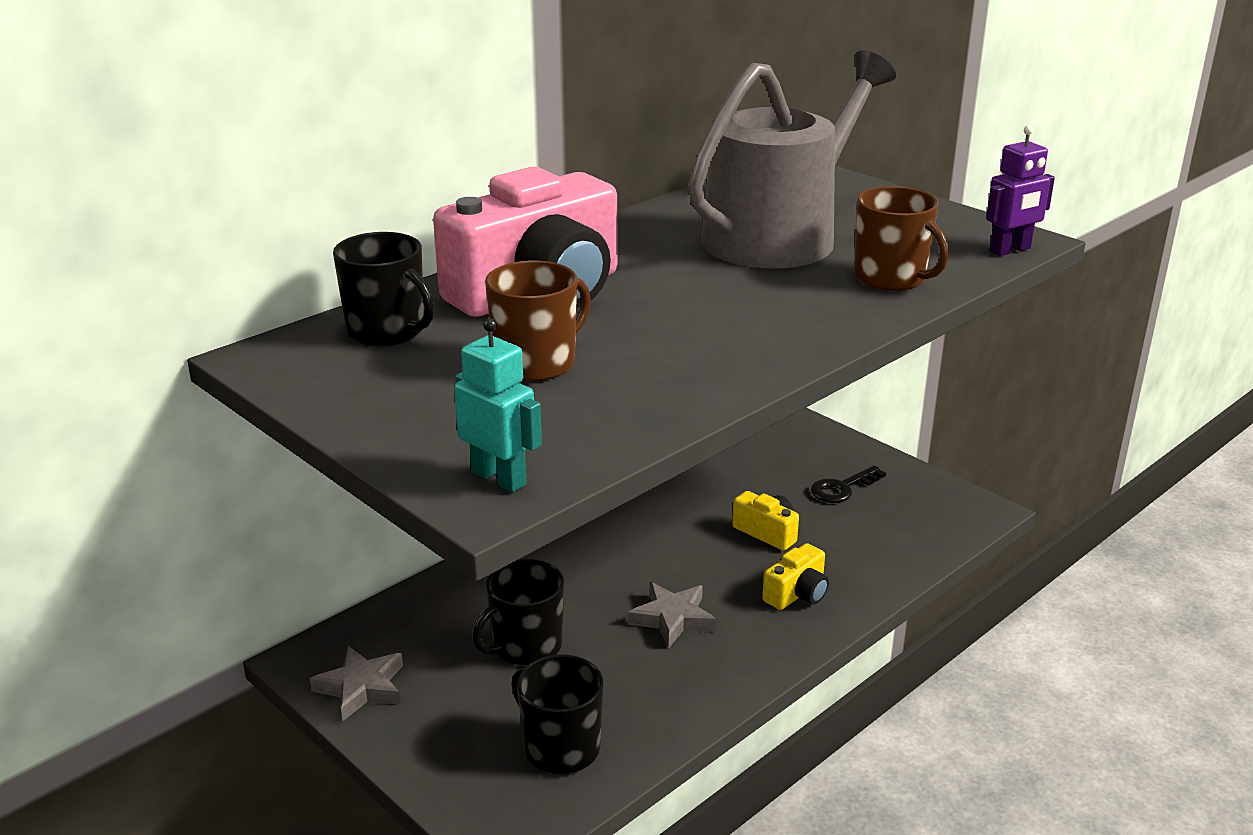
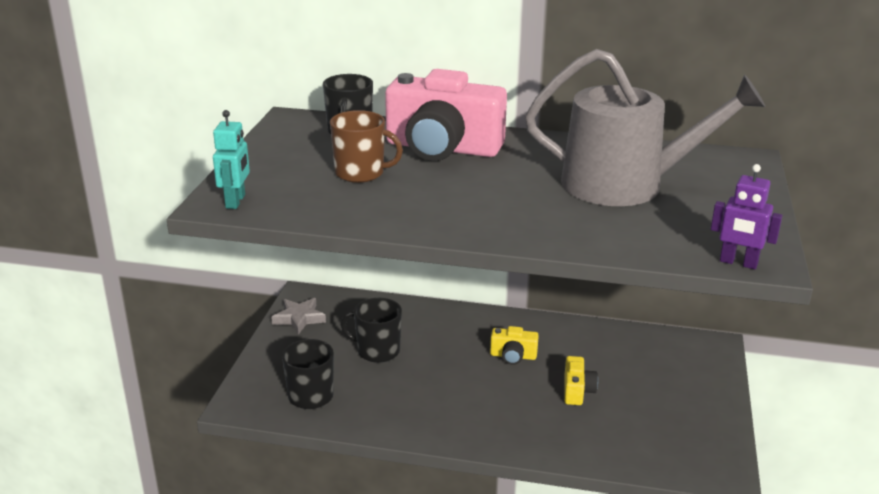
camera: 55 degrees right, 0 degrees up
grey star [627,582,716,648] -> none
yellow camera [762,543,829,610] -> yellow camera moved to [490,326,539,365]
black key [811,465,886,503] -> none
brown mug [854,186,949,291] -> none

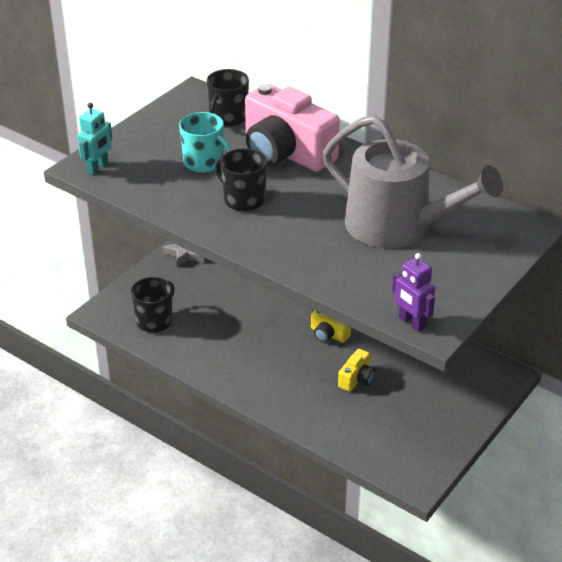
camera: 25 degrees right, 10 degrees up
brown mug [330,110,403,183] -> turquoise mug [179,112,231,173]
black mug [341,298,402,363] -> black mug moved to [215,148,267,212]

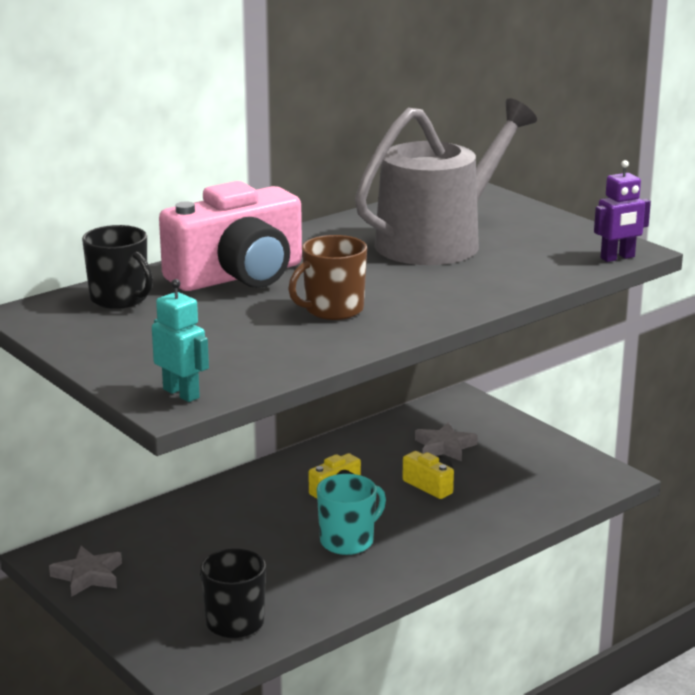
camera: 75 degrees left, 15 degrees down
turquoise mug [179,112,231,173] -> turquoise mug moved to [317,474,386,555]
black mug [215,148,267,212] -> brown mug [288,235,367,320]
none -> grey star [415,422,478,462]

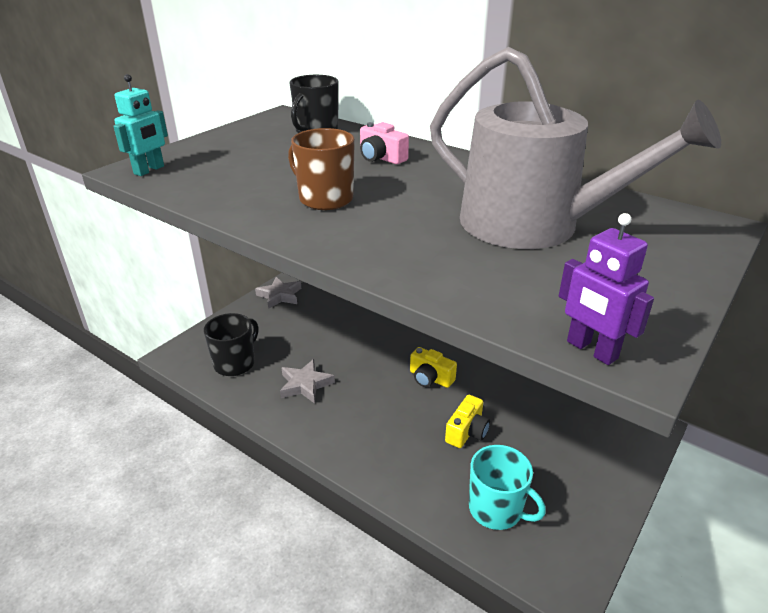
camera: 75 degrees right, 10 degrees up
pink camera [159,181,302,291] -> pink camera [360,122,409,164], size x0.43
turquoise mug [317,474,386,555] -> turquoise mug moved to [469,445,546,530]
grey star [415,422,478,462] -> grey star moved to [280,359,335,404]

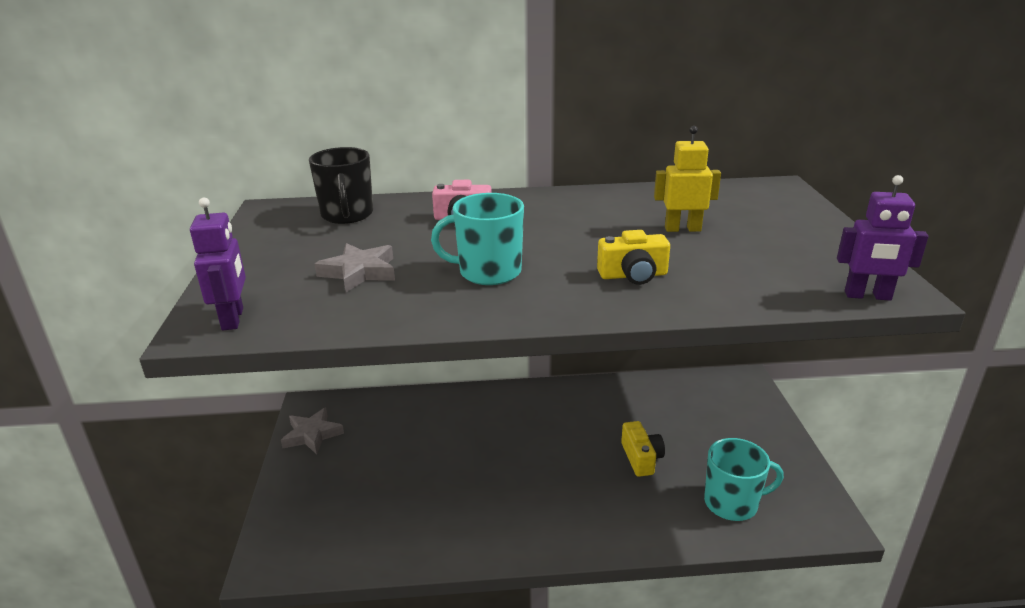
camera: 40 degrees left, 5 degrees down
turquoise robot [113,74,168,176] -> purple robot [190,197,246,330]
black mug [204,313,259,376] -> none
grey star [280,359,335,404] -> grey star moved to [315,243,395,292]
brown mug [288,128,355,210] -> turquoise mug [431,193,524,285]
yellow camera [410,347,457,388] -> yellow camera moved to [597,230,670,285]
grey watering can [430,47,721,249] -> yellow robot [654,126,721,232]

